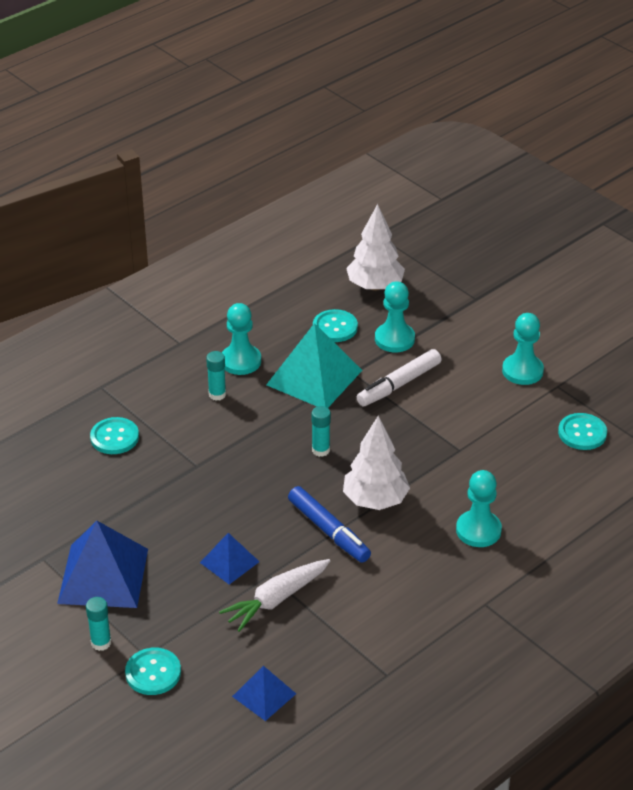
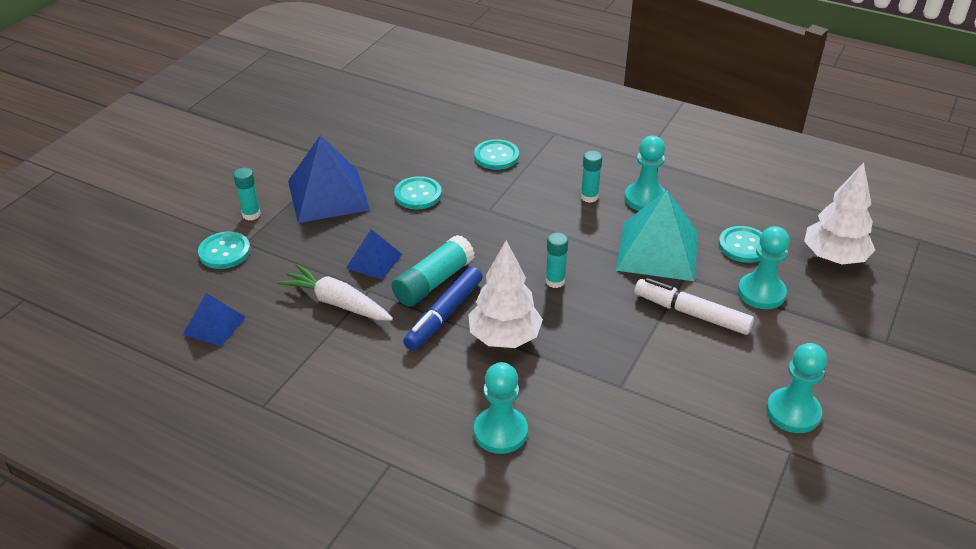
camera: 70 degrees right, 0 degrees up
turquoise button [558,413,607,450] -> turquoise button moved to [394,176,442,209]
none -> turquoise glue stick [392,235,474,306]

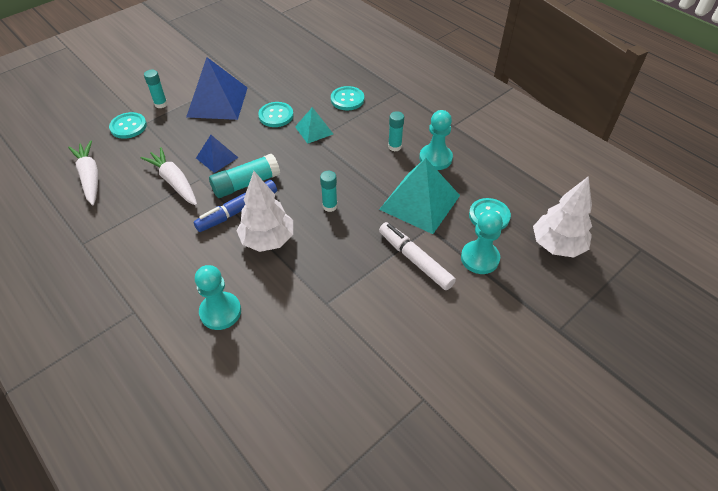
camera: 20 degrees right, 10 degrees up
blue pyramid [183,293,246,347] -> white carrot [68,141,98,206]
turquoise pawn [766,343,827,433] -> none
none -> turquoise pyramid [295,107,333,144]

